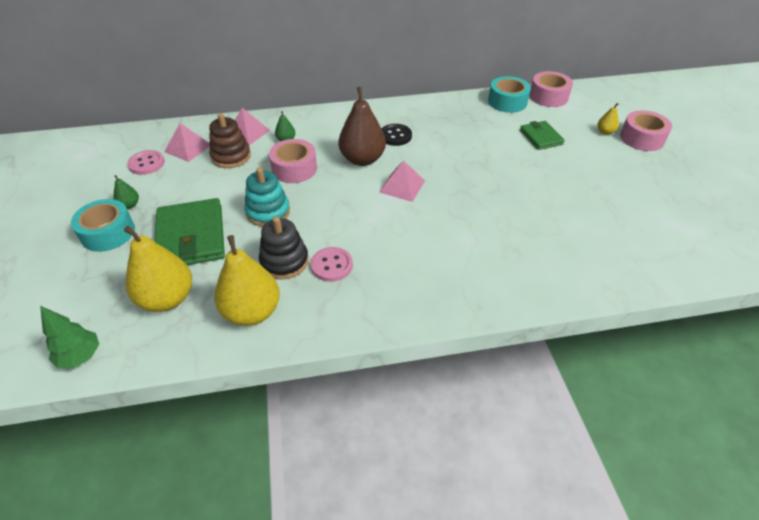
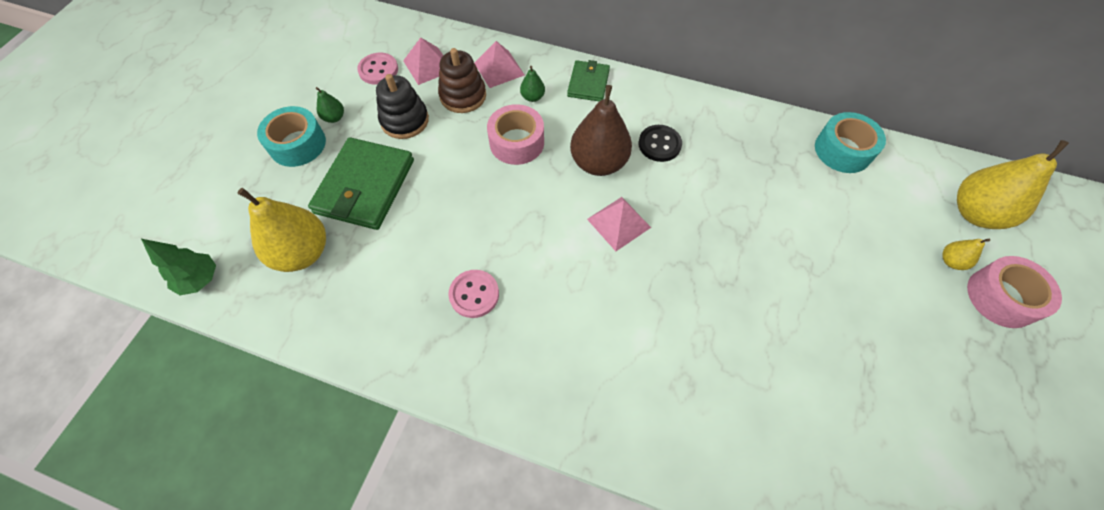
camera: 30 degrees right, 15 degrees up
yellow pear [214,235,280,326] -> yellow pear moved to [957,140,1069,229]
turquoise stacking toy [244,168,290,227] -> none
black stacking toy [259,217,309,279] -> black stacking toy moved to [376,74,429,139]
green wallet [520,121,565,150] -> green wallet moved to [567,60,610,101]
pink tape [529,71,573,107] -> none

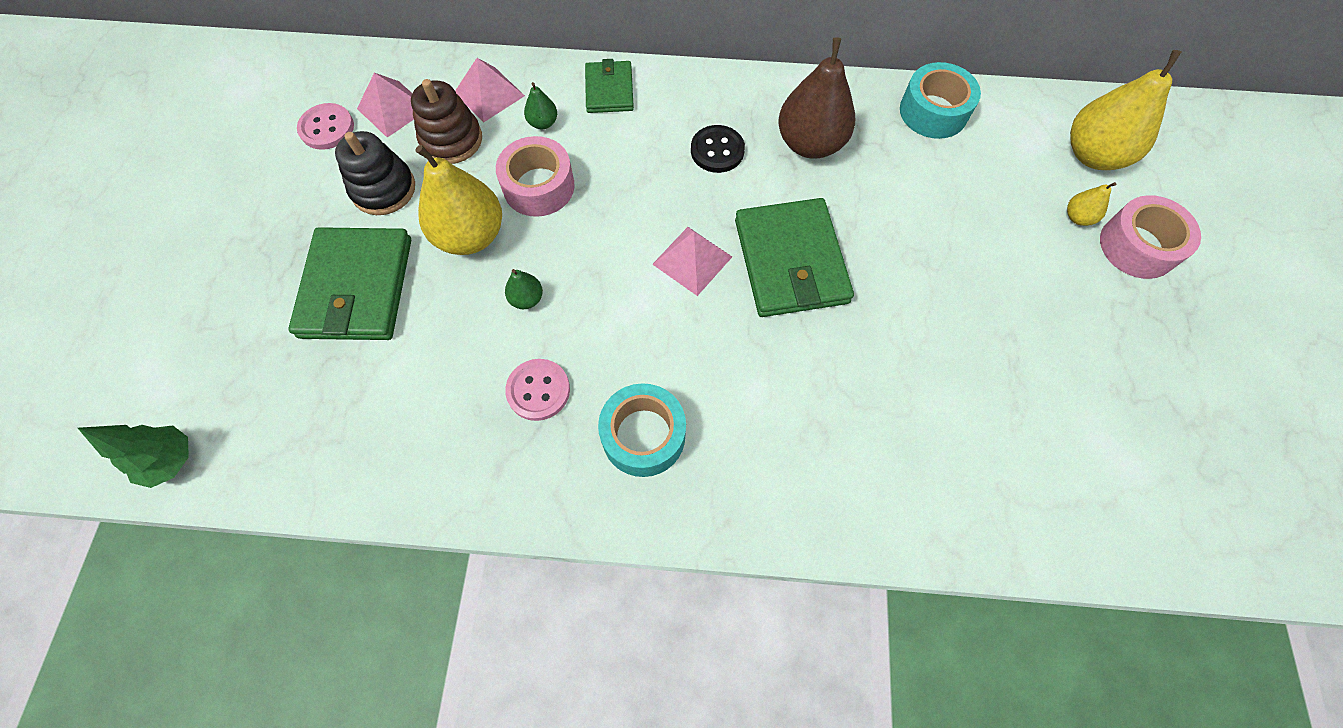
camera: 15 degrees left, 5 degrees up
yellow pear [238,188,326,272] -> yellow pear moved to [415,145,502,255]
turquoise tape [257,106,326,167] -> turquoise tape moved to [598,383,686,477]
green pear [316,87,344,123] -> green pear moved to [505,269,543,309]
brown pear [570,85,632,176] -> brown pear moved to [778,37,855,159]
none -> green wallet [735,198,854,317]

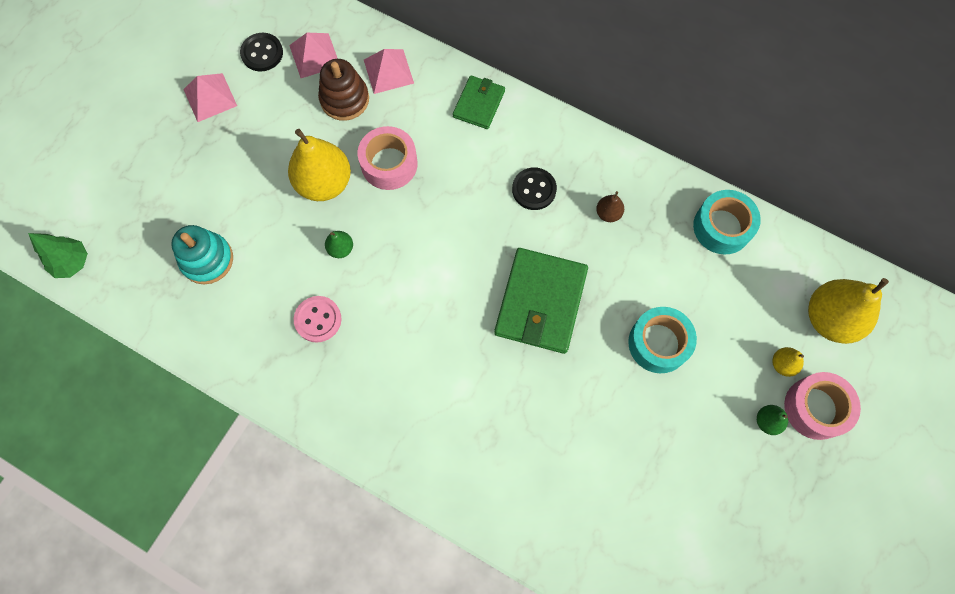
camera: 25 degrees right, 5 degrees up
green wallet [288,227,411,340] -> none
pink button [297,103,354,150] -> black button [240,33,283,72]
black stacking toy [335,131,415,215] -> none
green pear [524,82,557,129] -> green pear moved to [757,405,788,435]
turquoise tape [598,383,686,477] -> turquoise tape moved to [628,307,697,373]
pink pyramid [652,227,732,296] -> pink pyramid moved to [183,73,237,122]
brown pear [778,37,855,159] -> brown pear [596,191,624,222], size x0.45
none -> turquoise stacking toy [171,225,233,284]

